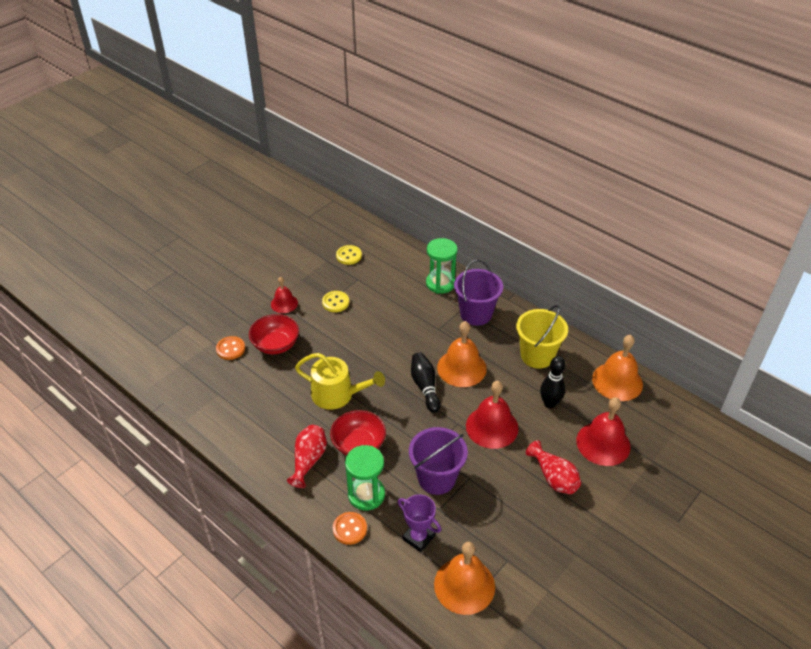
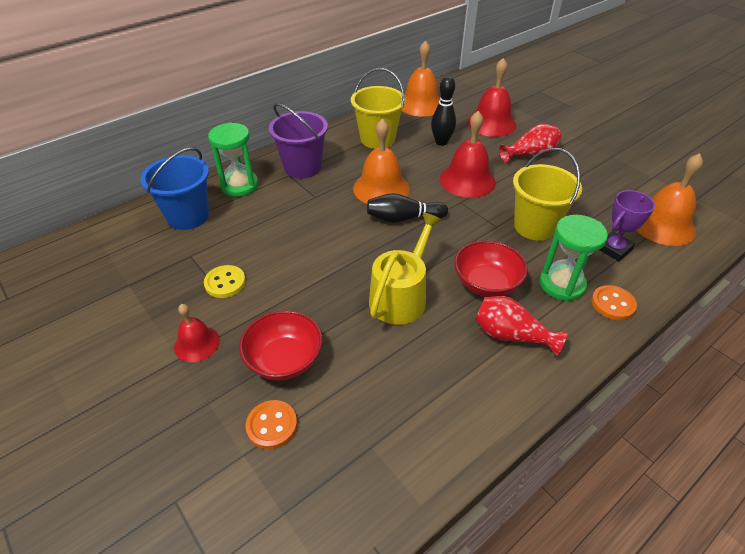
camera: 80 degrees left, 0 degrees up
yellow button [336,245,362,265] -> none
purple bucket [409,427,468,495] -> yellow bucket [513,148,582,241]
none -> blue bucket [140,147,209,230]

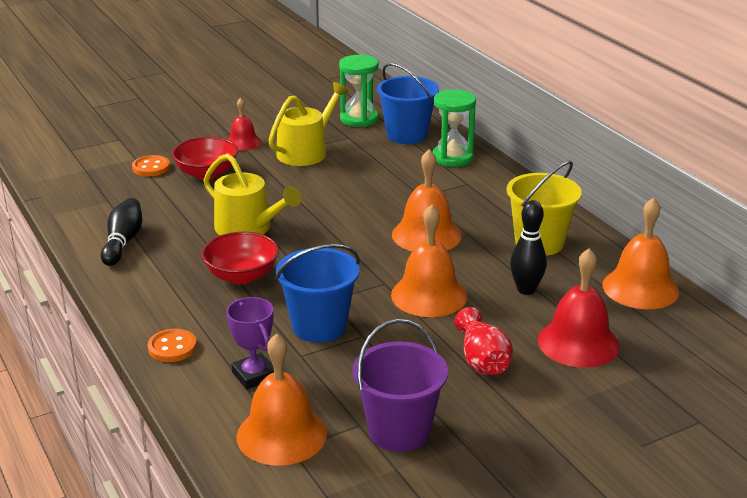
camera: 100 degrees right, 15 degrees down
yellow button [204,265,246,298] -> yellow watering can [268,82,349,166]
purple bucket [269,103,328,179] -> purple bucket moved to [353,319,448,452]
black bowling pin [367,193,448,223] -> black bowling pin moved to [101,198,142,266]
red bell [440,111,496,198] -> orange bell [391,204,467,317]
red vase [475,296,568,356] -> none
yellow bucket [513,148,582,241] -> blue bucket [276,244,360,343]
green hourglass [539,215,608,301] -> green hourglass moved to [339,55,379,127]

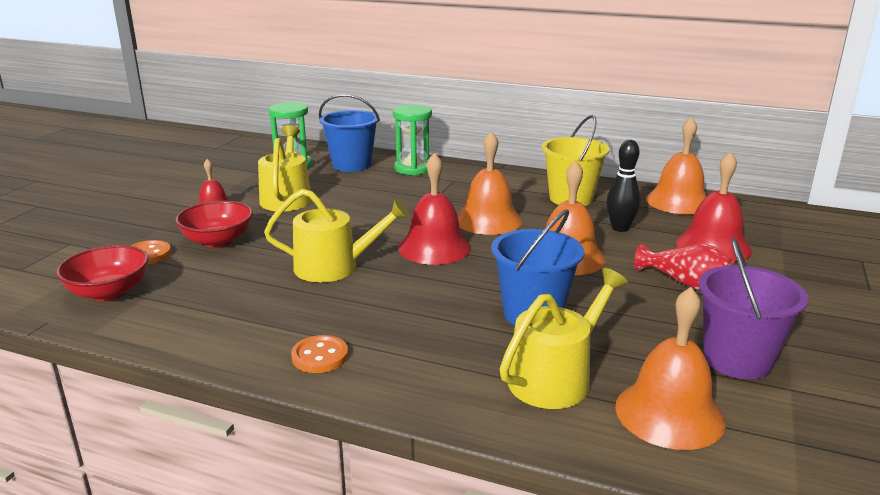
camera: 40 degrees left, 5 degrees down
black bowling pin [101,198,142,266] -> none
orange button [148,329,197,362] -> orange button moved to [291,335,348,373]
red bowl [201,232,279,284] -> red bowl moved to [56,245,149,301]
purple trophy [226,297,274,389] -> yellow watering can [499,268,628,409]
none -> red bell [398,153,471,265]

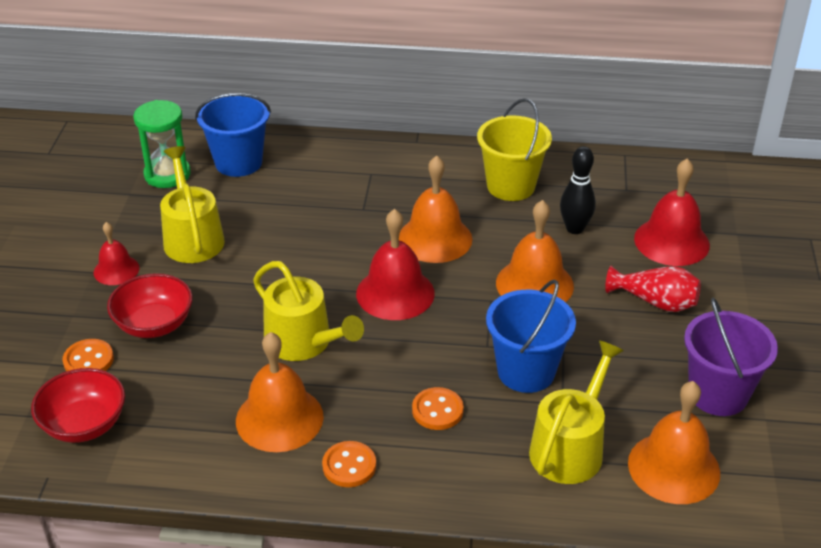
camera: 15 degrees left, 15 degrees up
yellow watering can [264,189,410,282] -> yellow watering can turned 60 degrees clockwise [253,261,364,361]
green hourglass [393,105,432,175] -> none
orange bell [646,117,707,214] -> orange bell moved to [236,332,324,452]
none -> orange button [412,387,464,430]

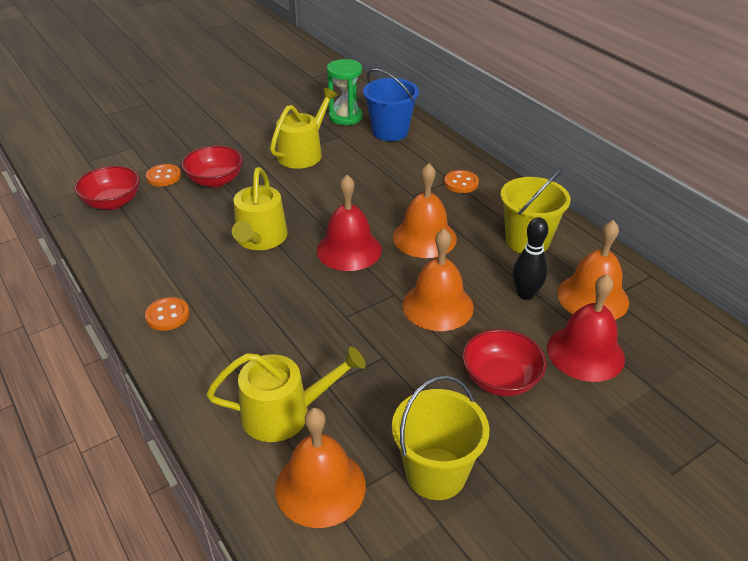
camera: 50 degrees right, 0 degrees up
red bell [94,222,139,285] -> none
orange bell [236,332,324,452] -> orange bell moved to [557,220,629,320]
orange button [412,387,464,430] -> orange button moved to [444,170,479,193]
blue bucket [486,279,576,393] -> none
red vase [605,266,701,312] -> red bowl [462,329,547,396]
purple bucket [684,297,778,416] -> yellow bucket [392,375,490,500]

